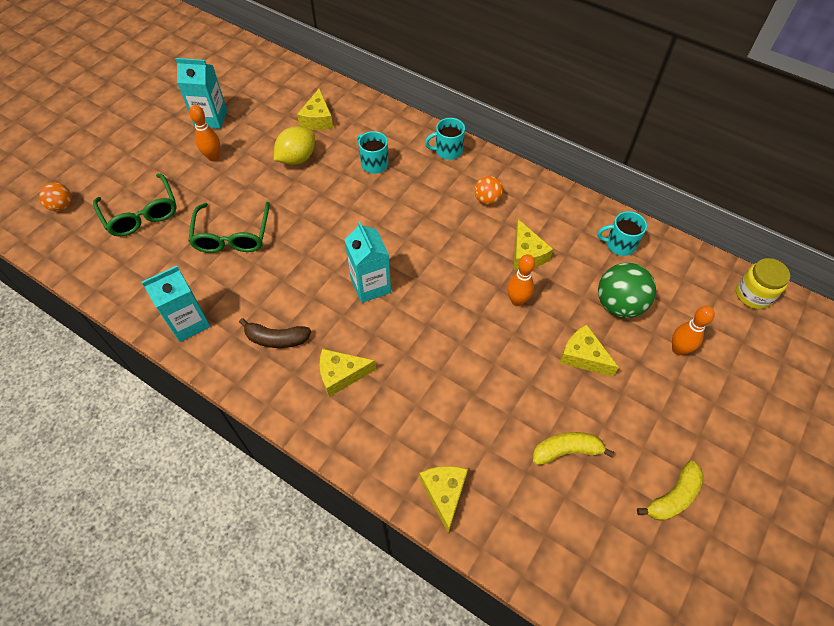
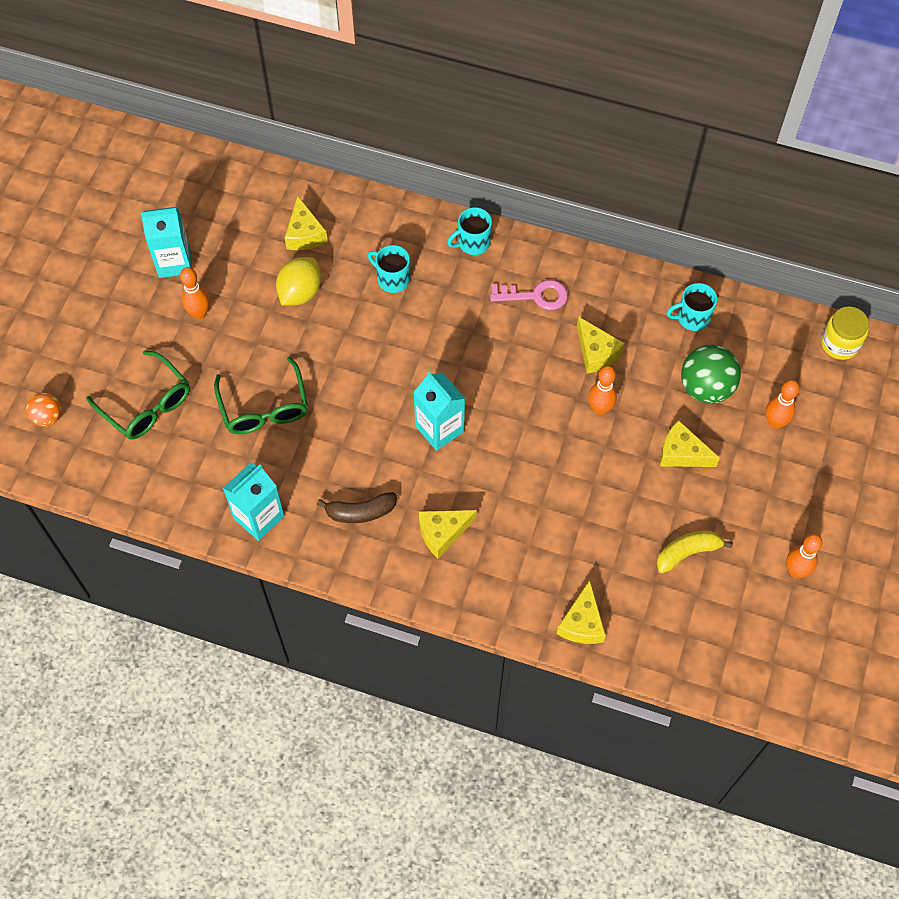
camera: 15 degrees left, 5 degrees up
yellow cheese [419,466,468,533] -> yellow cheese turned 150 degrees counterclockwise [557,580,606,644]
orange ball [474,176,503,205] -> pink key [490,280,568,310]
yellow banana [637,461,704,521] -> orange bowling pin [786,534,823,578]

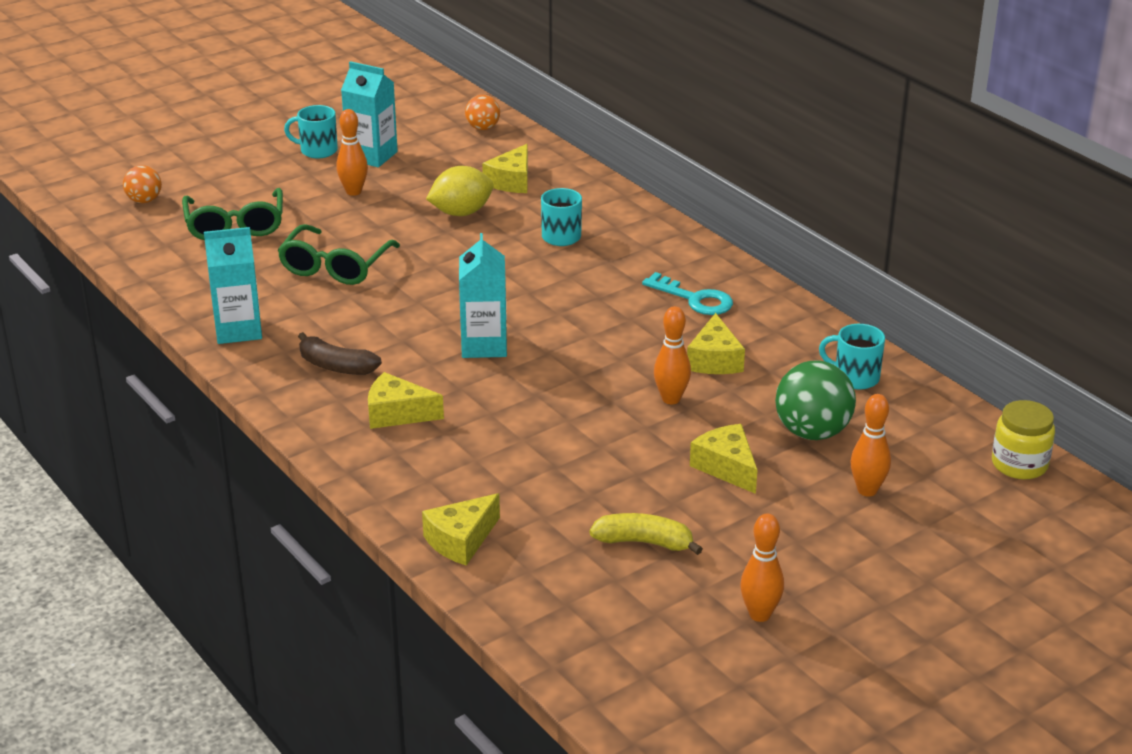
camera: 35 degrees right, 30 degrees down
turquoise mug [447,207,492,255] -> turquoise mug moved to [284,105,338,158]
pink key [490,280,568,310] -> turquoise key [642,272,733,315]
none -> orange ball [465,95,500,130]

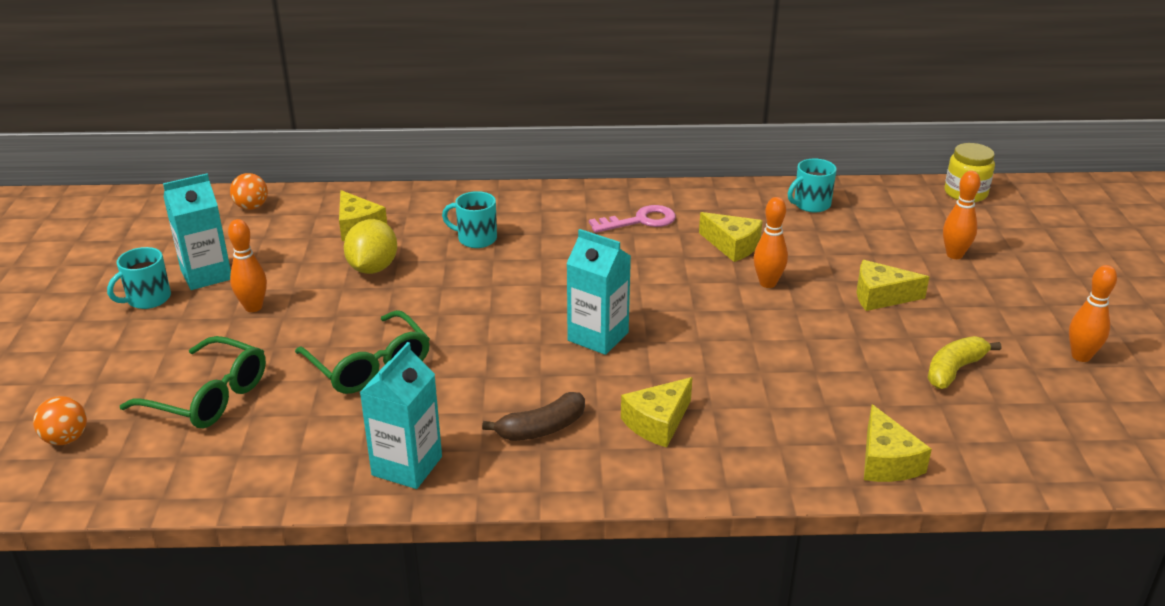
camera: 55 degrees left, 0 degrees up
turquoise key [642,272,733,315] -> pink key [589,205,676,233]
green ball [775,361,856,440] -> none

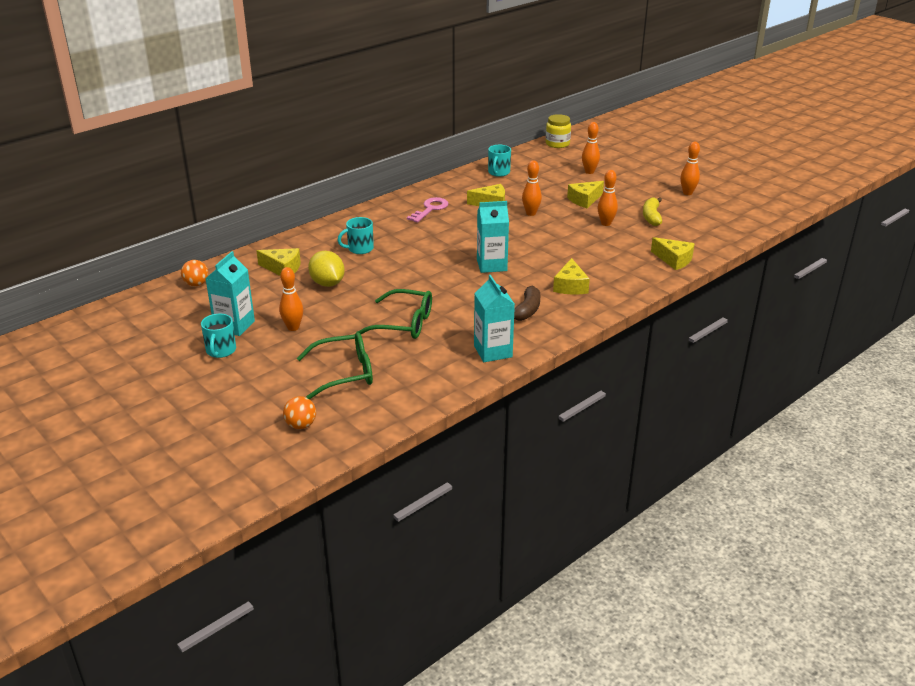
camera: 40 degrees left, 0 degrees up
none -> orange bowling pin [597,170,618,226]

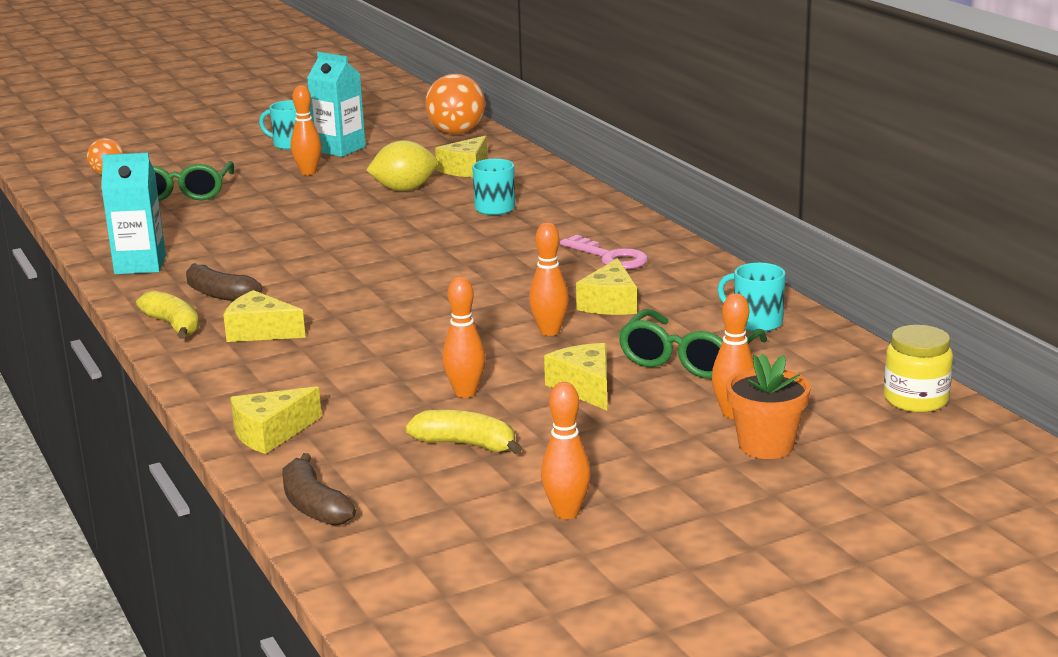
camera: 105 degrees right, 10 degrees down
orange ball [181,260,208,286] -> orange ball [425,74,485,135], size x1.73
green glasses [356,289,432,339] -> green glasses moved to [618,309,767,379]
turquoise carton [477,201,509,273] -> none
none -> yellow banana [136,291,199,339]
none -> brown banana [282,453,356,526]
none -> orange flower pot [726,353,811,459]

